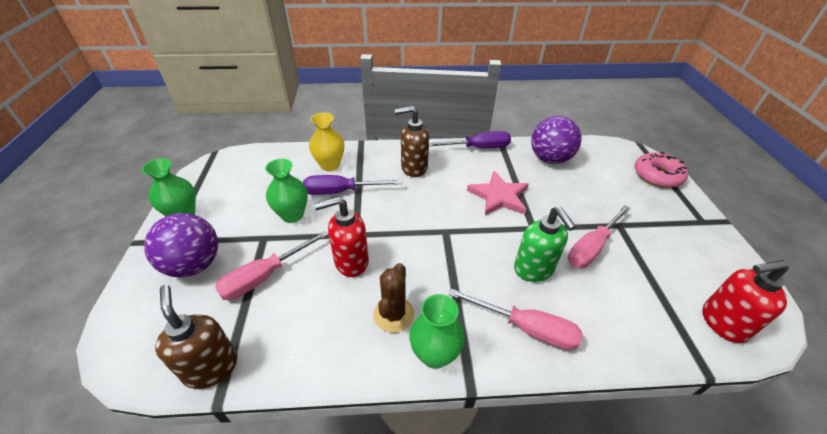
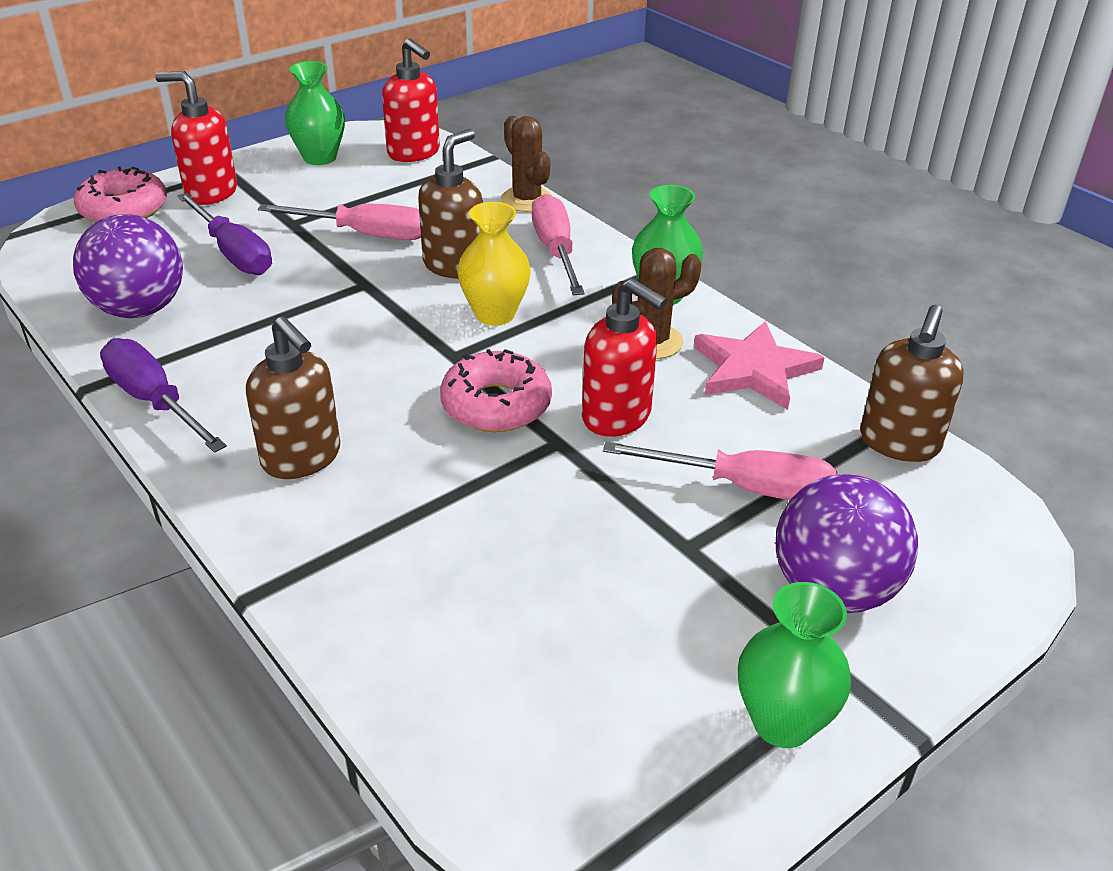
camera: 125 degrees left, 5 degrees down
green vase [265,159,308,223] -> green vase moved to [285,61,345,165]
purple screwdriver [303,175,402,195] -> purple screwdriver moved to [177,193,272,275]
yellow vase [309,112,344,171] -> yellow vase moved to [457,202,531,326]
pink star [467,171,529,215] -> pink star moved to [694,321,825,410]
green soap dispenser [514,207,576,282] -> brown soap dispenser [418,129,483,279]
none -> red soap dispenser [155,71,237,205]
none -> pink donut [440,349,552,432]
none -> brown cactus [501,116,552,212]

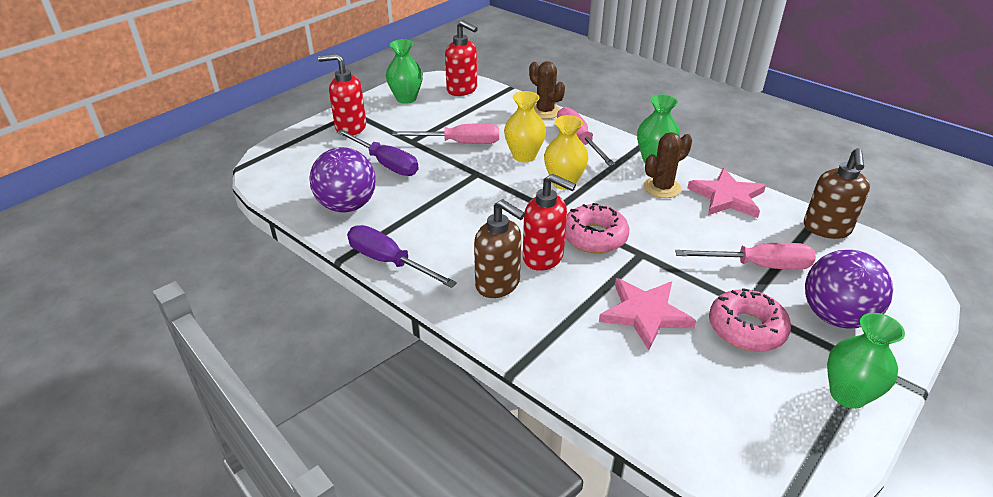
camera: 10 degrees left, 0 degrees up
pink donut [74,166,167,223] -> pink donut moved to [709,288,791,352]
brown soap dispenser [418,129,483,279] -> yellow vase [504,91,546,162]
red soap dispenser [582,278,667,437] -> red soap dispenser moved to [523,173,576,271]
none -> pink star [599,278,696,350]

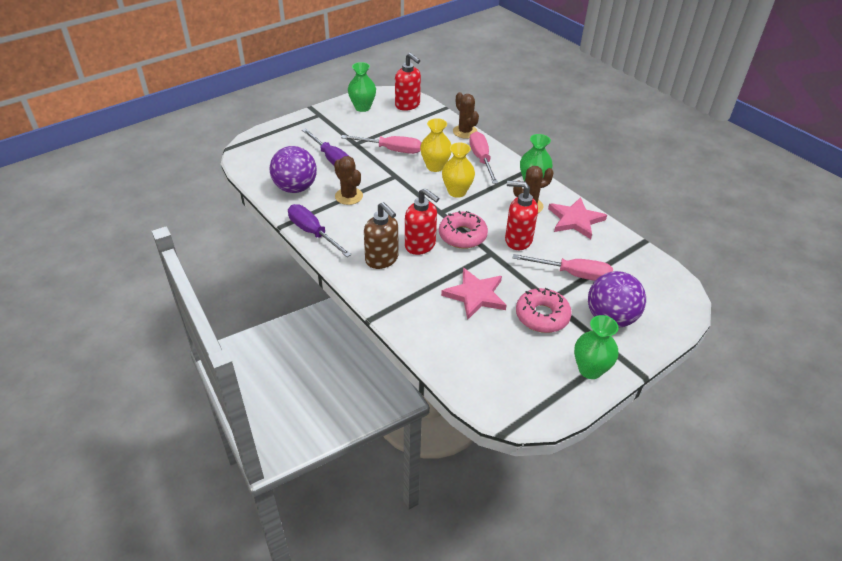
camera: 10 degrees right, 5 degrees up
red soap dispenser [318,53,366,135] -> red soap dispenser moved to [505,181,538,250]
brown soap dispenser [804,148,870,239] -> none
none -> brown cactus [334,156,363,205]

